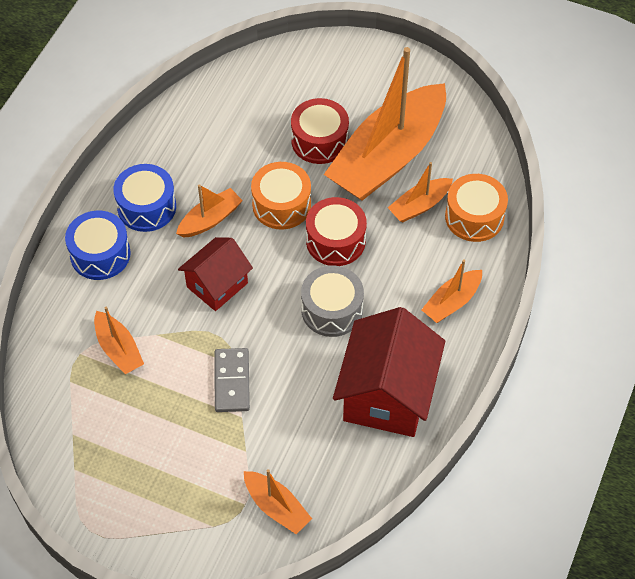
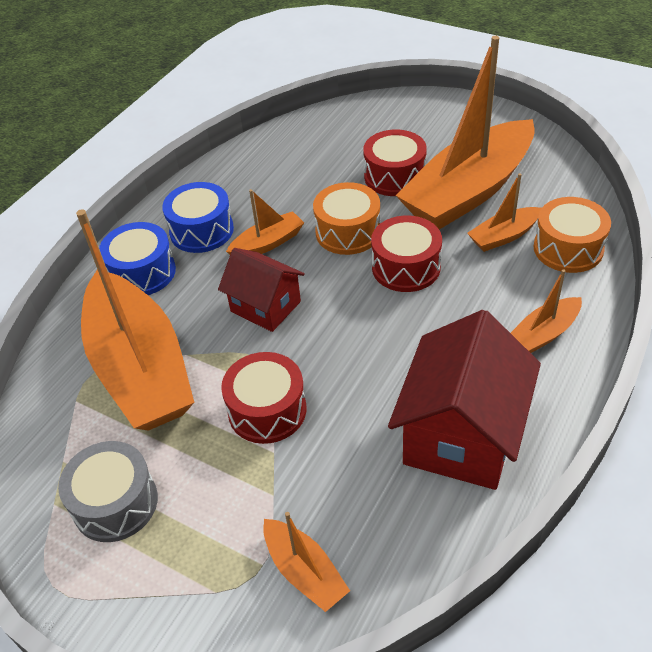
camera: 10 degrees right, 10 degrees down
orange boat [94,306,144,374] -> orange boat [76,209,194,431], size x2.27
red house [178,237,253,311] -> red house turned 75 degrees clockwise [218,248,305,332]
grey domino [215,348,250,412] -> red drum [221,352,306,444]
grey drum [301,266,364,337] -> grey drum moved to [58,441,158,542]

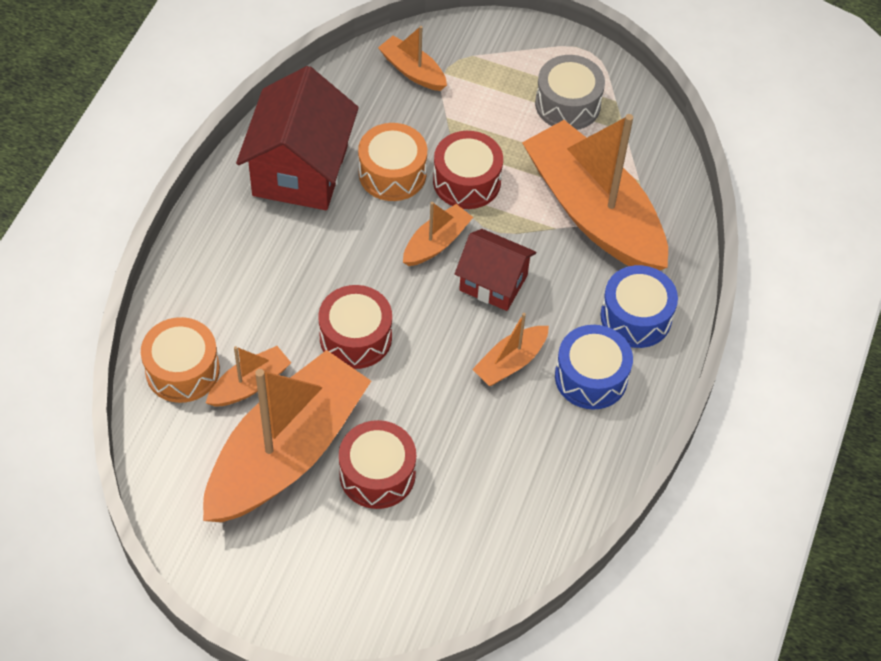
camera: 165 degrees right, 10 degrees up
orange drum [313,182,380,255] -> orange drum moved to [358,123,427,201]
orange boat [511,269,582,353] -> orange boat moved to [403,202,473,266]

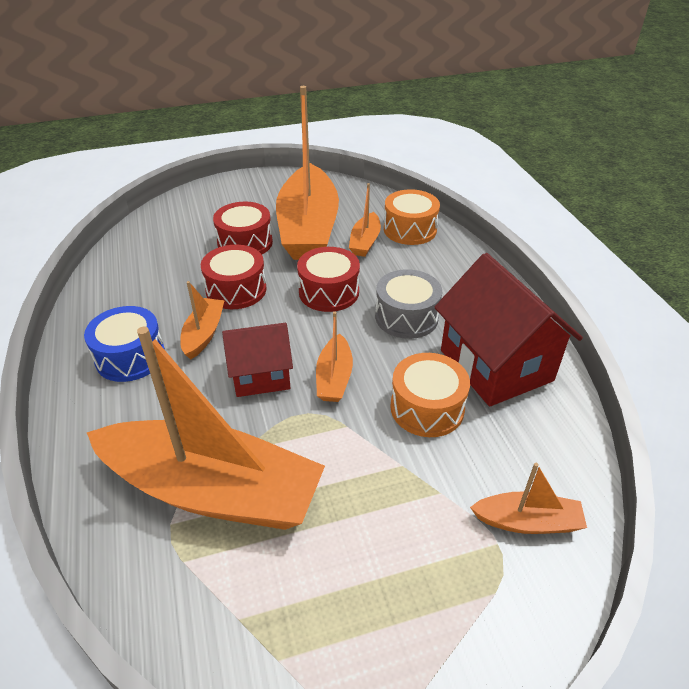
camera: 145 degrees right, 15 degrees down
red drum [433,131,503,209] -> red drum moved to [201,245,267,309]
grey drum [535,55,605,130] -> grey drum moved to [375,269,442,339]
blue drum [601,265,678,348] -> none

